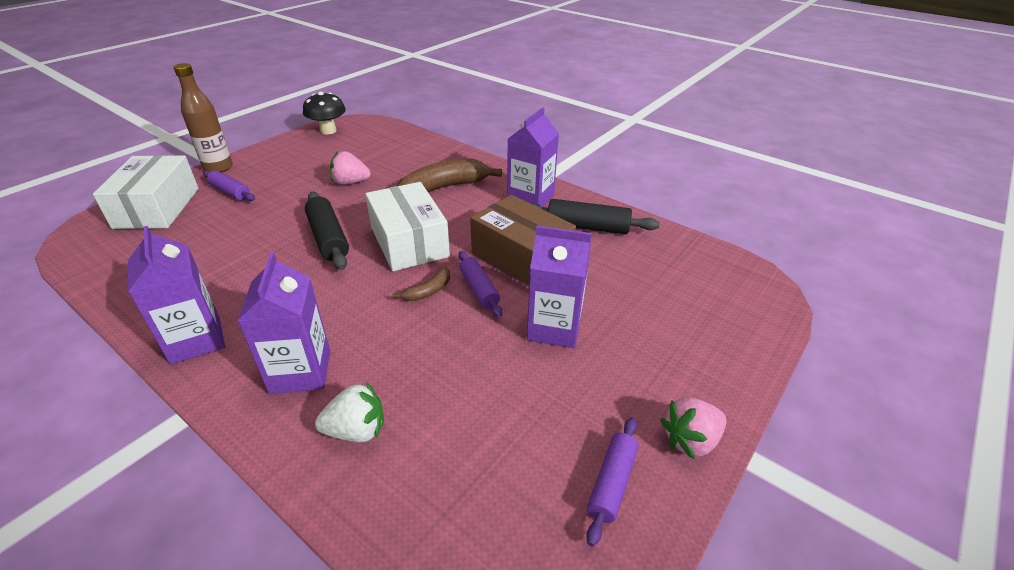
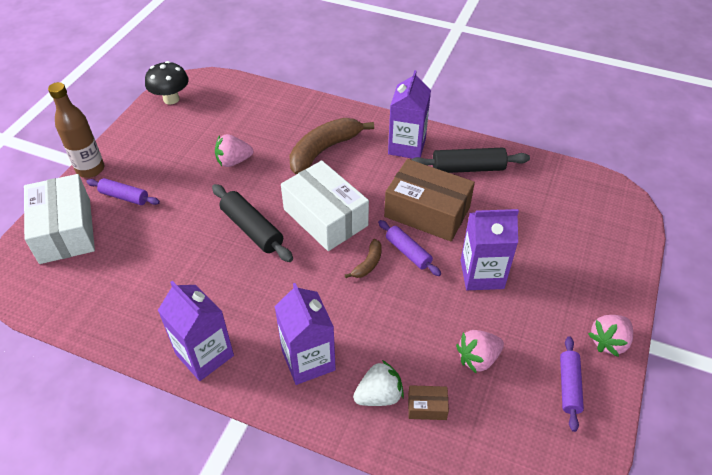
camera: 15 degrees left, 10 degrees up
none -> brown box [408,385,449,420]
none -> pink strawberry [456,330,504,373]

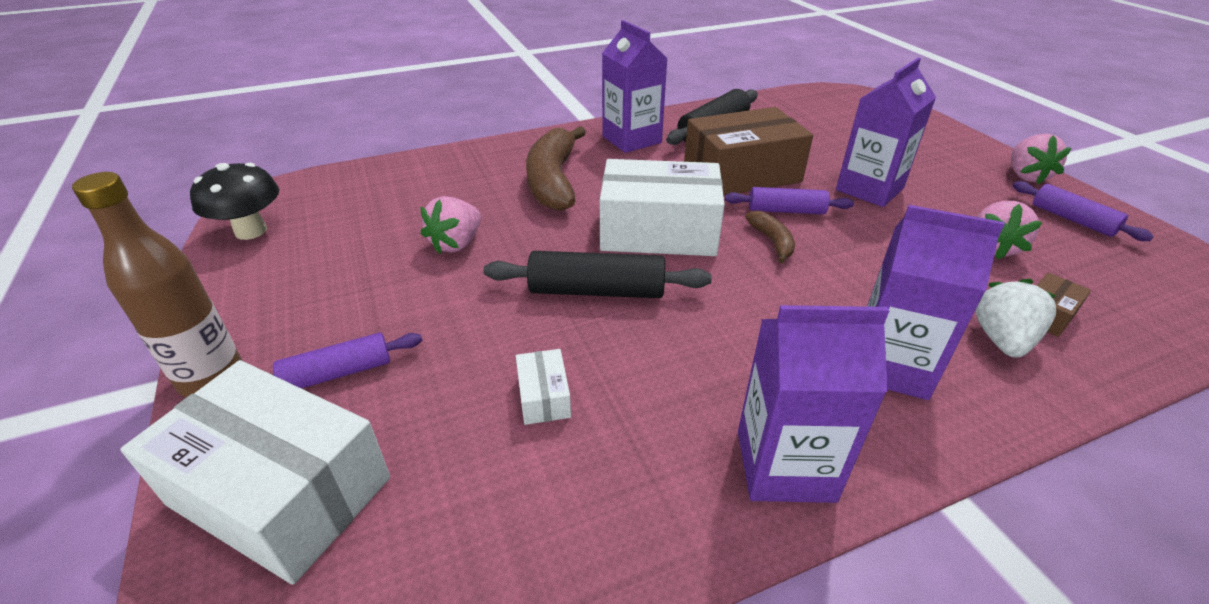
camera: 45 degrees left, 10 degrees down
none -> white box [516,349,571,425]

